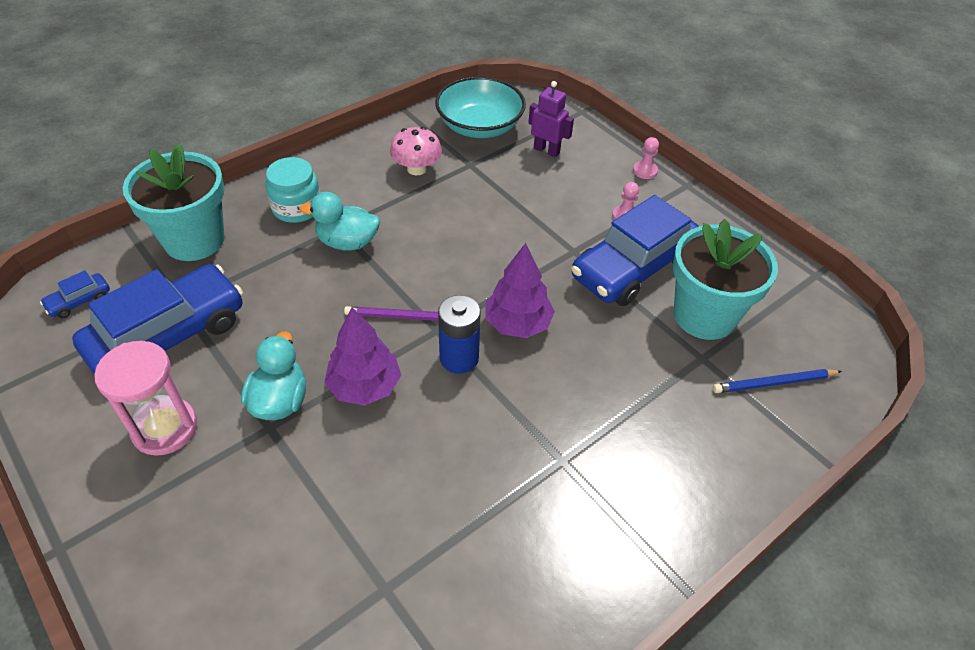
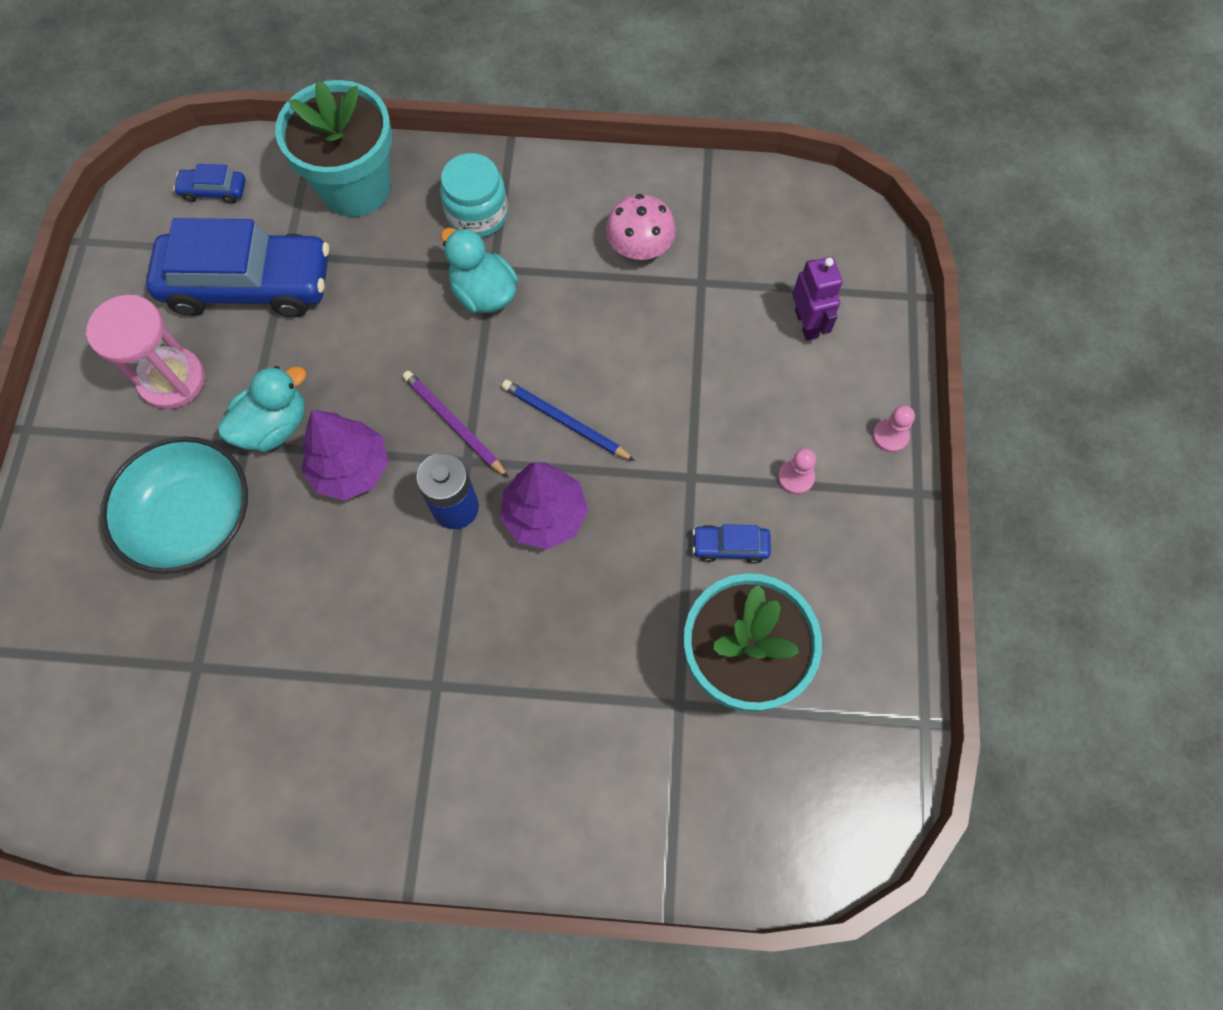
camera: 45 degrees right, 20 degrees up
turquoise bowl [435,76,526,138] -> turquoise bowl moved to [101,436,248,574]
blue car [572,195,699,306] -> blue car [692,524,771,564], size x0.41
blue pencil [713,369,842,393] -> blue pencil moved to [502,380,635,461]

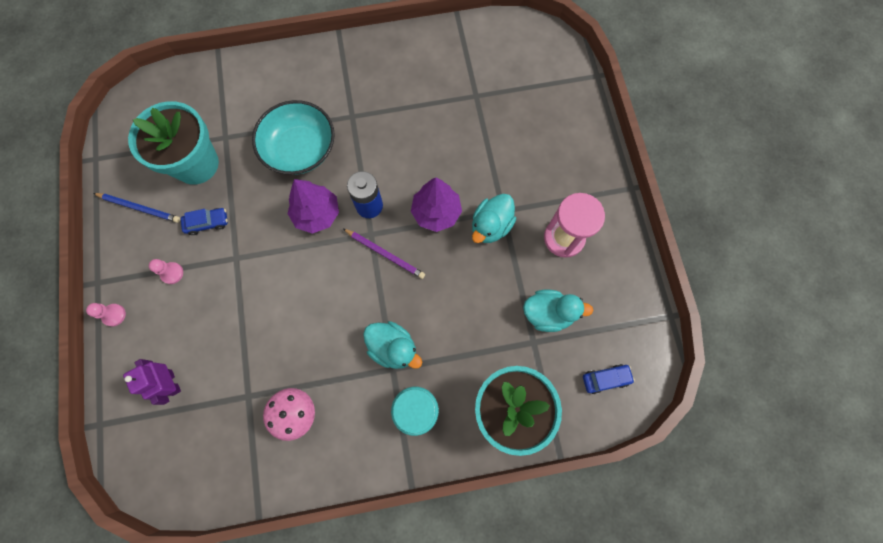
camera: 165 degrees right, 5 degrees up
turquoise bowl [101,436,248,574] -> turquoise bowl moved to [252,100,335,175]
blue car [146,218,329,317] -> turquoise duck [523,290,593,332]
blue pencil [502,380,635,461] -> blue pencil moved to [93,193,180,223]

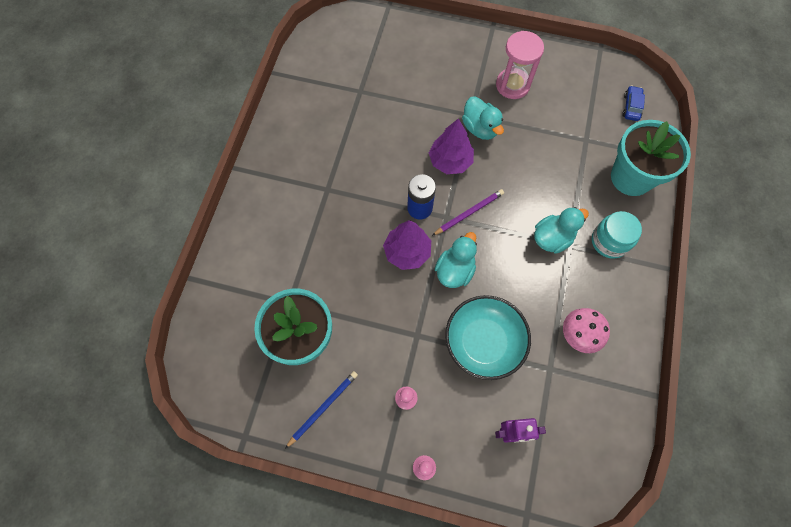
camera: 65 degrees left, 5 degrees down
blue car [181,208,228,235] -> none
turquoise bowl [252,100,335,175] -> turquoise bowl moved to [445,295,531,380]
turquoise duck [523,290,593,332] -> turquoise duck moved to [435,232,477,288]

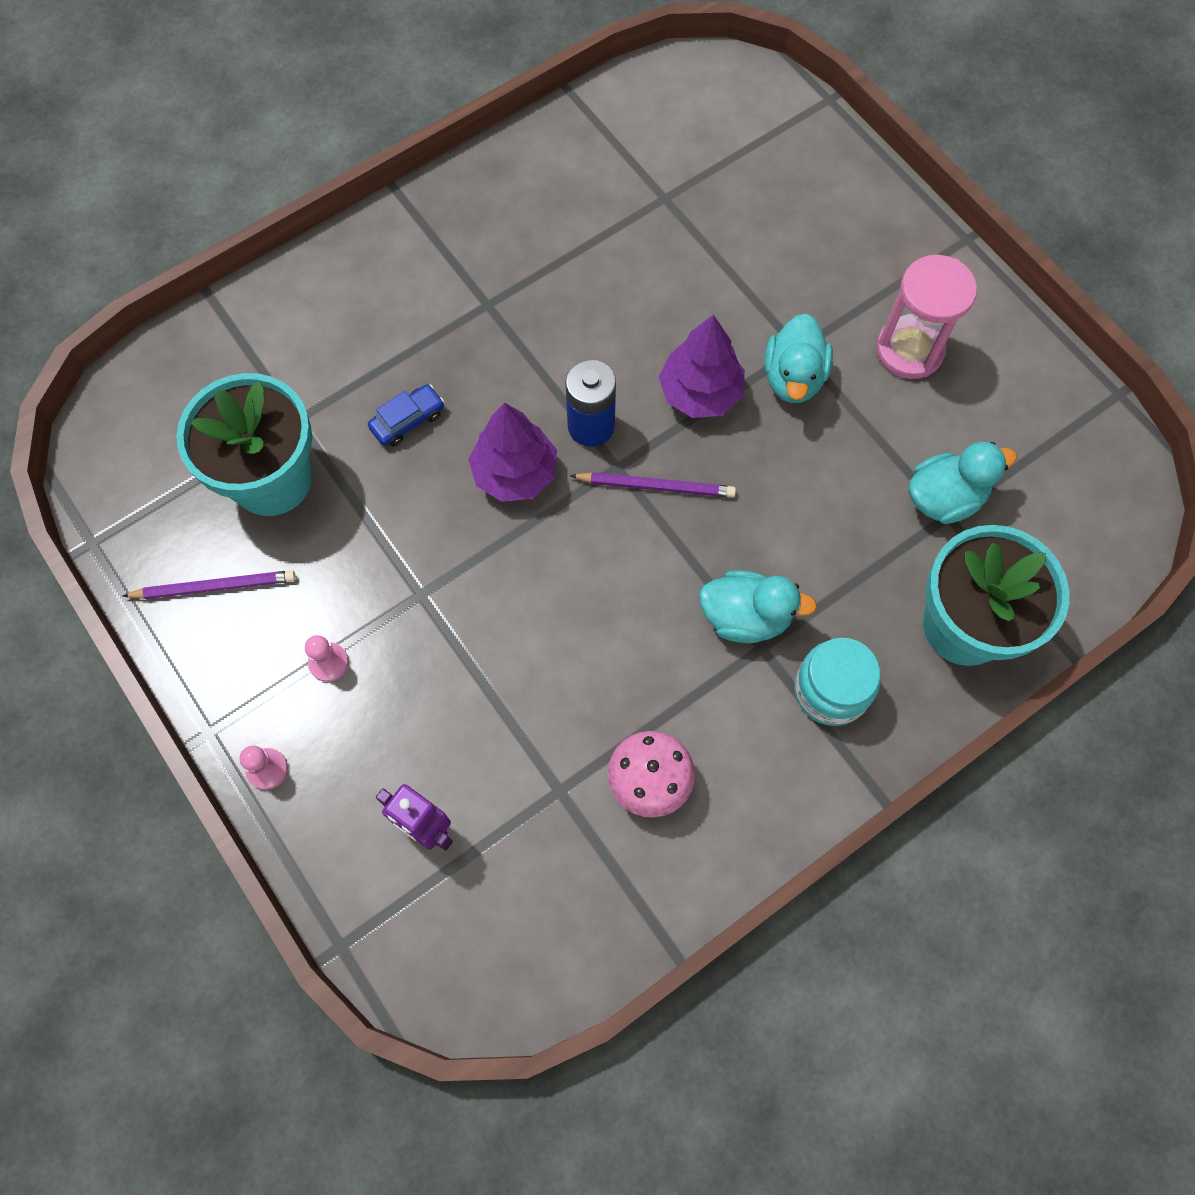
camera: 40 degrees right, 0 degrees up
blue pencil [285,371,358,449] -> purple pencil [123,570,296,599]
turquoise duck [435,232,477,288] -> turquoise duck moved to [909,442,1017,524]
turquoise bowl [445,295,531,380] -> none
blue car [622,86,645,121] -> blue car moved to [368,384,444,446]

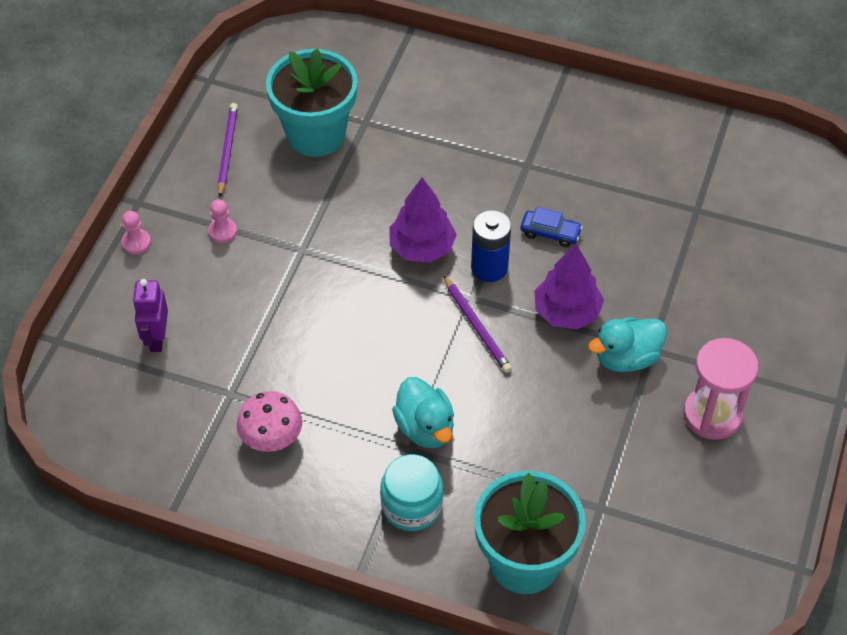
camera: 55 degrees right, 15 degrees down
purple pencil [123,570,296,599] -> purple pencil turned 135 degrees counterclockwise [218,103,238,198]
blue car [368,384,444,446] -> blue car moved to [521,207,583,247]
turquoise duck [909,442,1017,524] -> none

